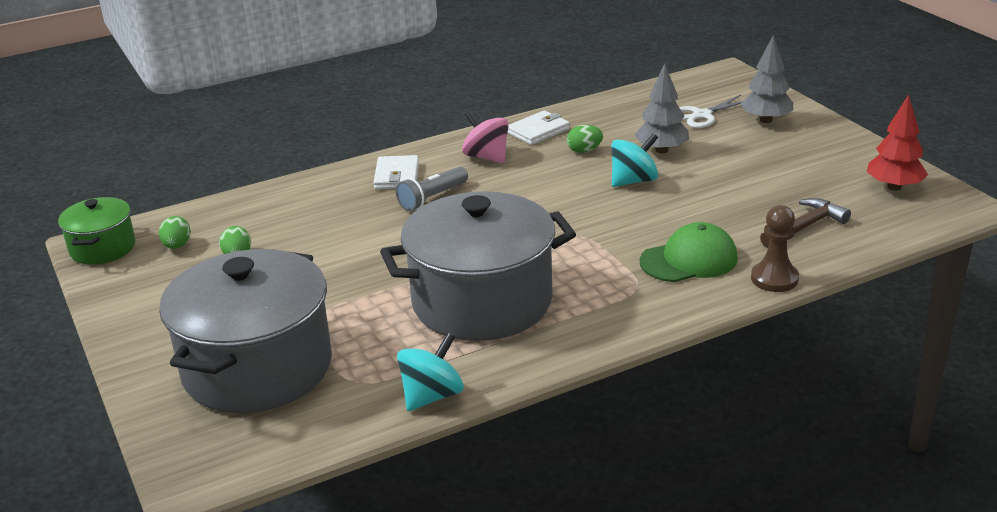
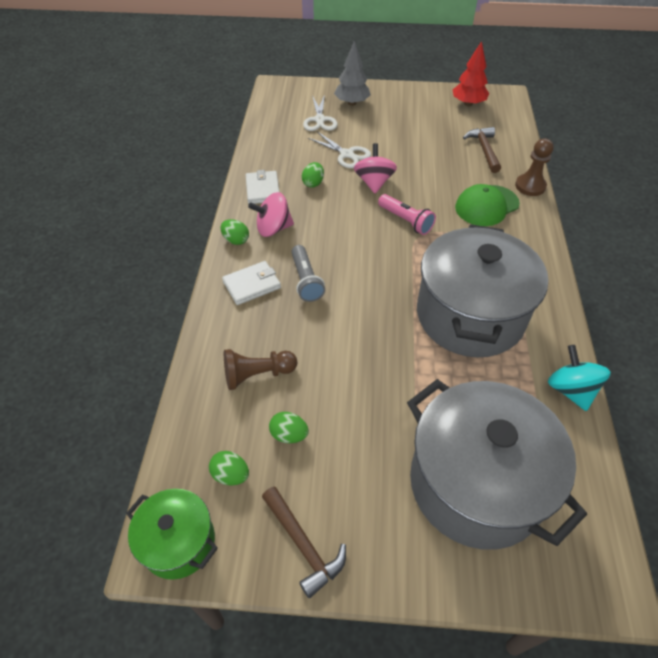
camera: 60 degrees left, 20 degrees up
white wallet [373,155,419,189] -> white wallet turned 60 degrees counterclockwise [222,261,281,305]
turquoise spinning top [611,133,658,187] -> pink spinning top [354,143,397,194]
grey tree [635,63,689,154] -> white scissors [308,132,371,168]
green cap [640,222,738,282] -> green cap turned 135 degrees counterclockwise [455,184,520,226]
none -> green egg [220,219,249,245]
none -> brown pawn [224,349,297,390]
none -> brown hammer [262,486,346,598]
none -> pink flashlight [378,194,436,235]

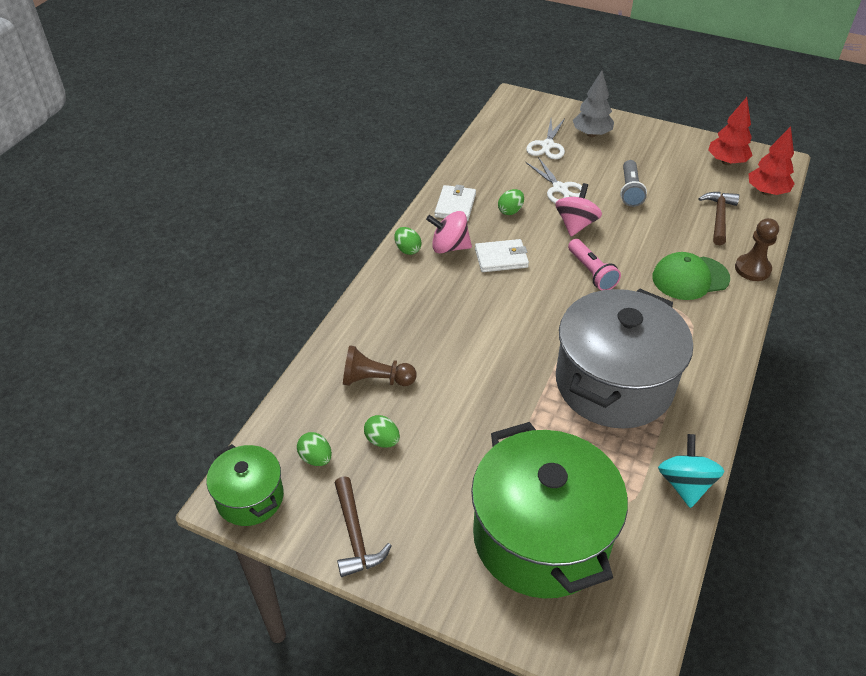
camera: 20 degrees right, 5 degrees down
white wallet [222,261,281,305] -> white wallet moved to [475,239,529,272]
grey flashlight [291,245,325,302] -> grey flashlight moved to [620,160,647,207]
grey pot [407,379,587,550] -> green pot [471,422,628,598]
none -> red tree [749,126,795,196]

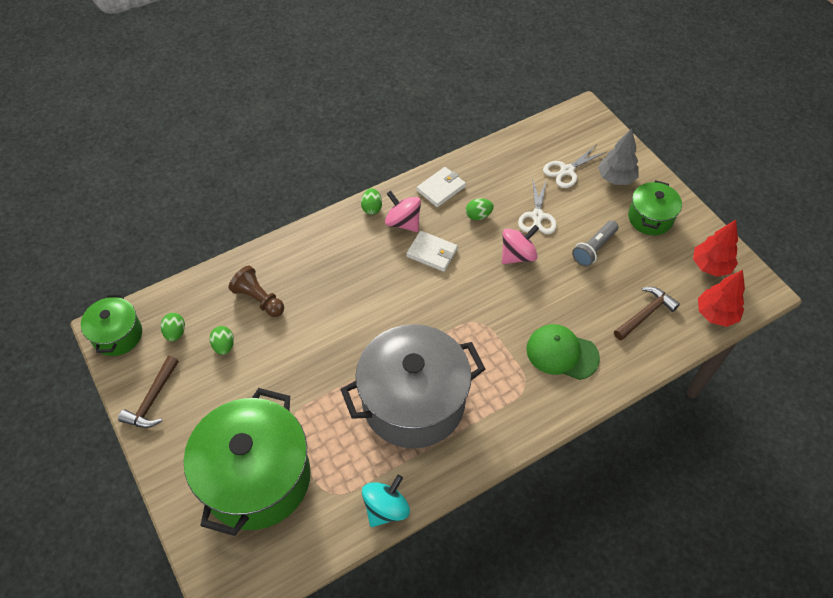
camera: 35 degrees right, 10 degrees up
pink flashlight [568,239,621,291] -> none
brown pawn [735,218,779,281] -> none
none -> green pot [628,180,682,235]

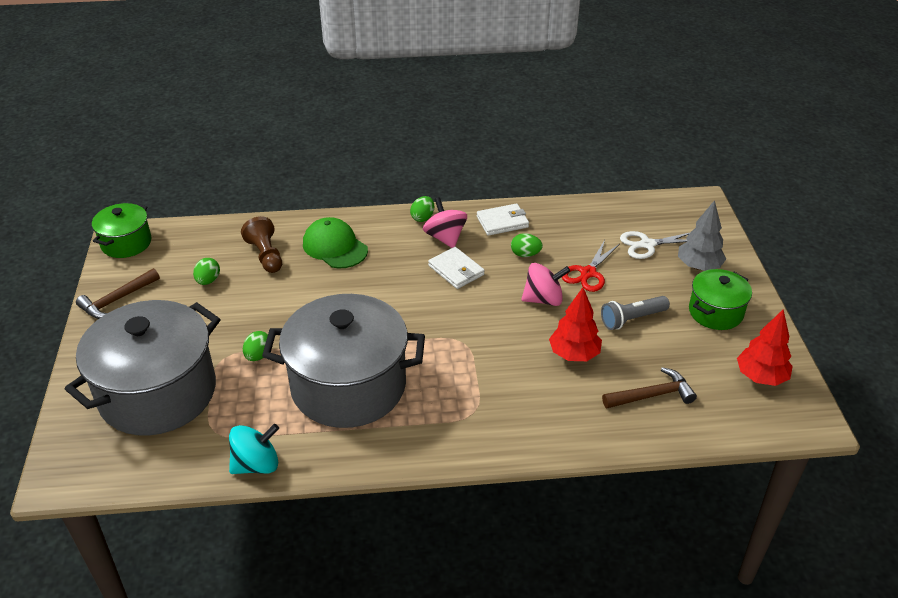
camera: 25 degrees right, 15 degrees down
green egg [161,313,185,341] -> green egg moved to [243,331,268,361]
green pot [184,388,311,536] -> grey pot [65,300,220,436]
white scissors [518,179,557,234] -> red scissors [562,240,620,292]
green cap [526,324,600,380] -> green cap moved to [303,217,368,268]
red tree [698,270,745,327] -> red tree moved to [549,287,602,361]

